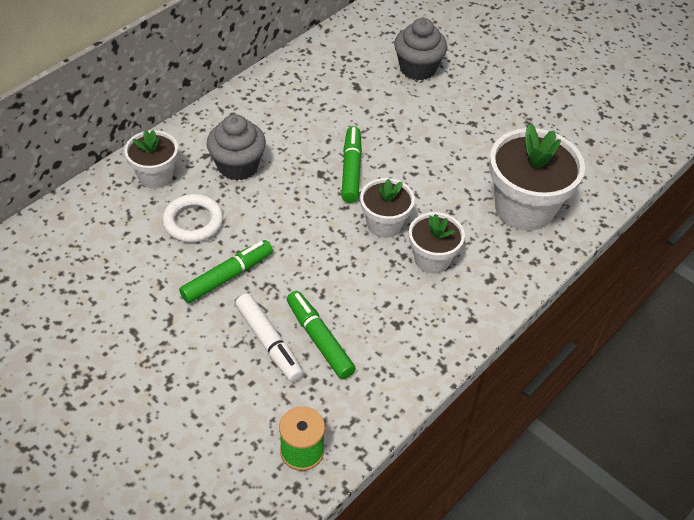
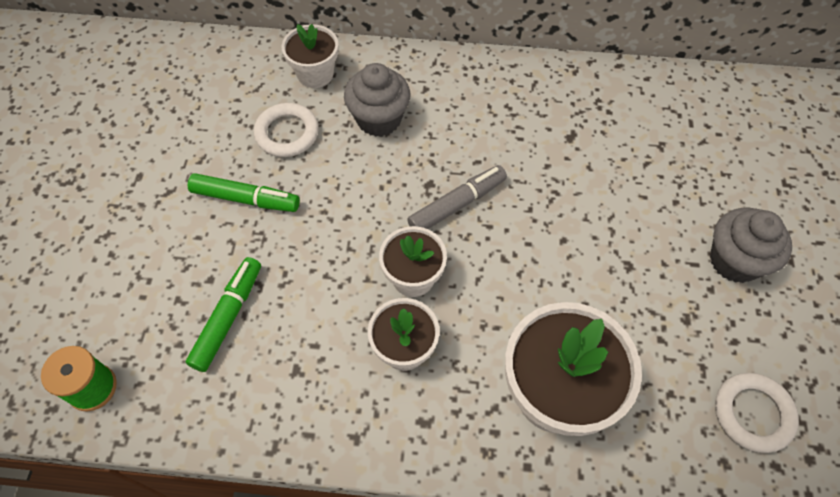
camera: 55 degrees right, 10 degrees up
white marker [235,293,303,382] -> none
green marker [341,126,362,203] -> grey marker [407,165,507,229]
grey cupcake [394,18,447,80] -> grey cupcake moved to [710,208,792,283]
none -> white ring [715,373,799,453]

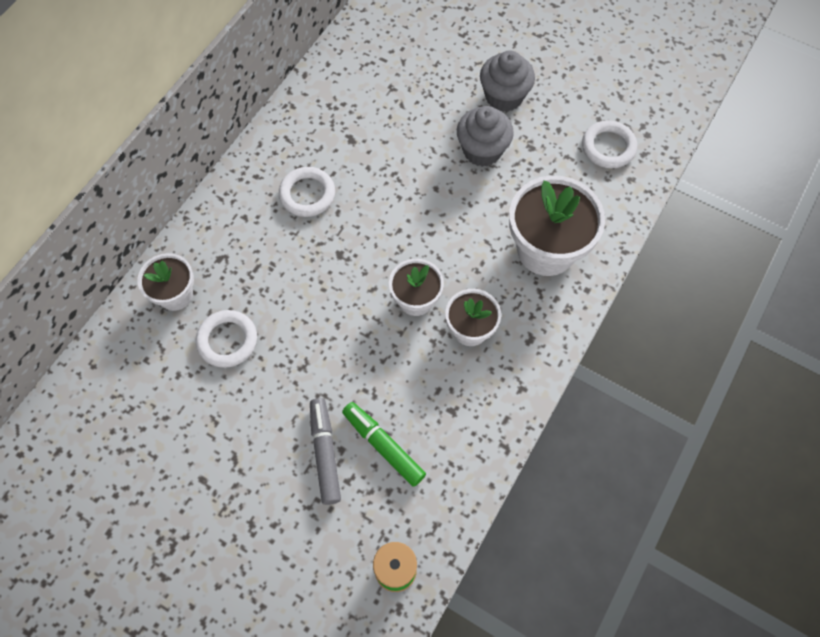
camera: 65 degrees left, 5 degrees up
green marker [188,173,300,212] -> none
grey cupcake [344,63,410,137] -> grey cupcake moved to [457,106,514,167]
grey marker [407,165,507,229] -> grey marker moved to [310,398,341,505]
none -> white ring [279,167,335,217]

